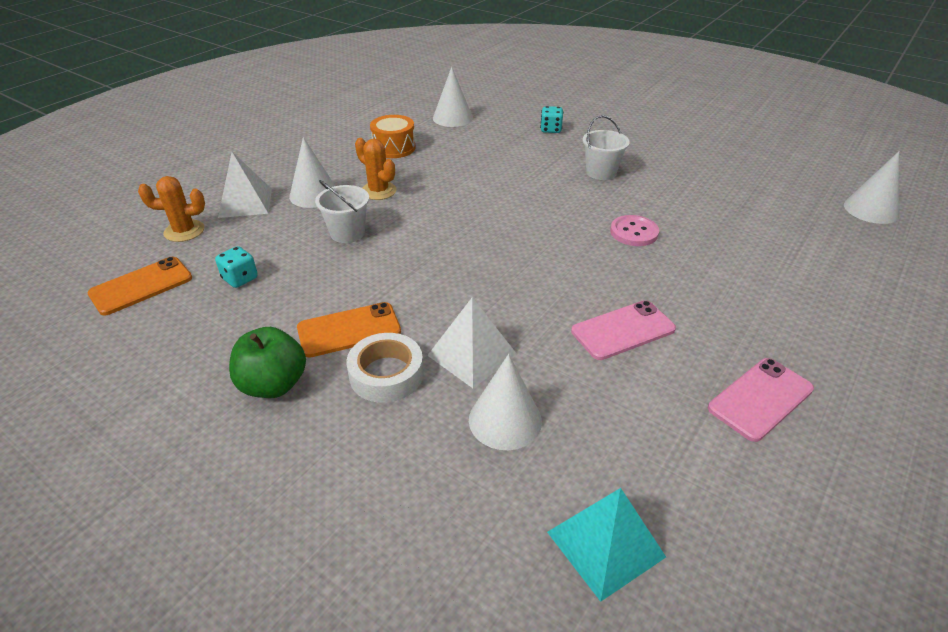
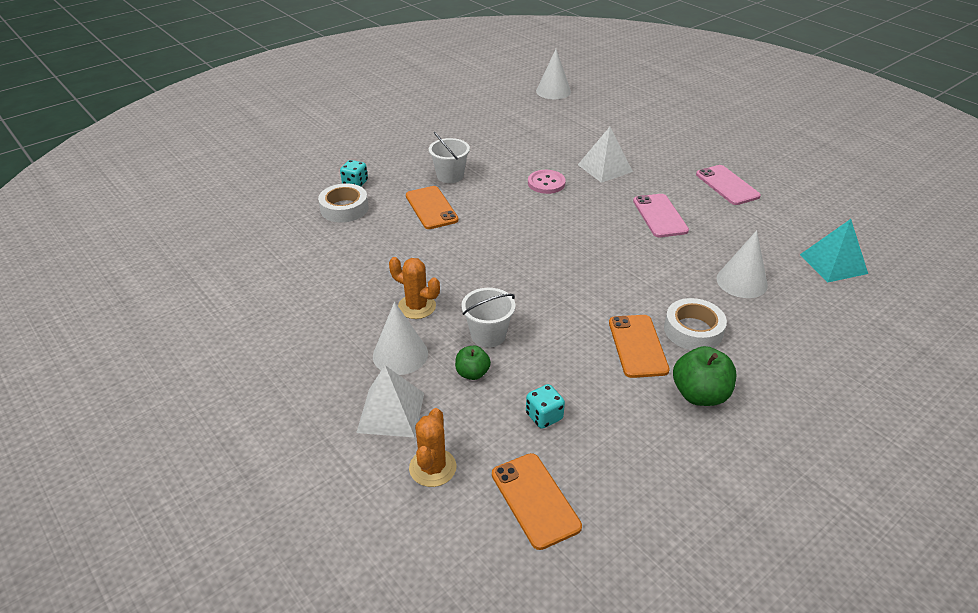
camera: 75 degrees left, 0 degrees up
orange cactus [355,138,397,200] -> orange cactus turned 60 degrees clockwise [389,257,440,319]
orange drum [370,115,416,158] -> none
white pyramid [427,297,517,388] -> white pyramid moved to [578,127,633,183]
white cone [433,67,473,127] -> none
none -> white tape [318,183,369,223]
none -> orange phone [406,186,459,229]
none -> green apple [455,345,491,380]

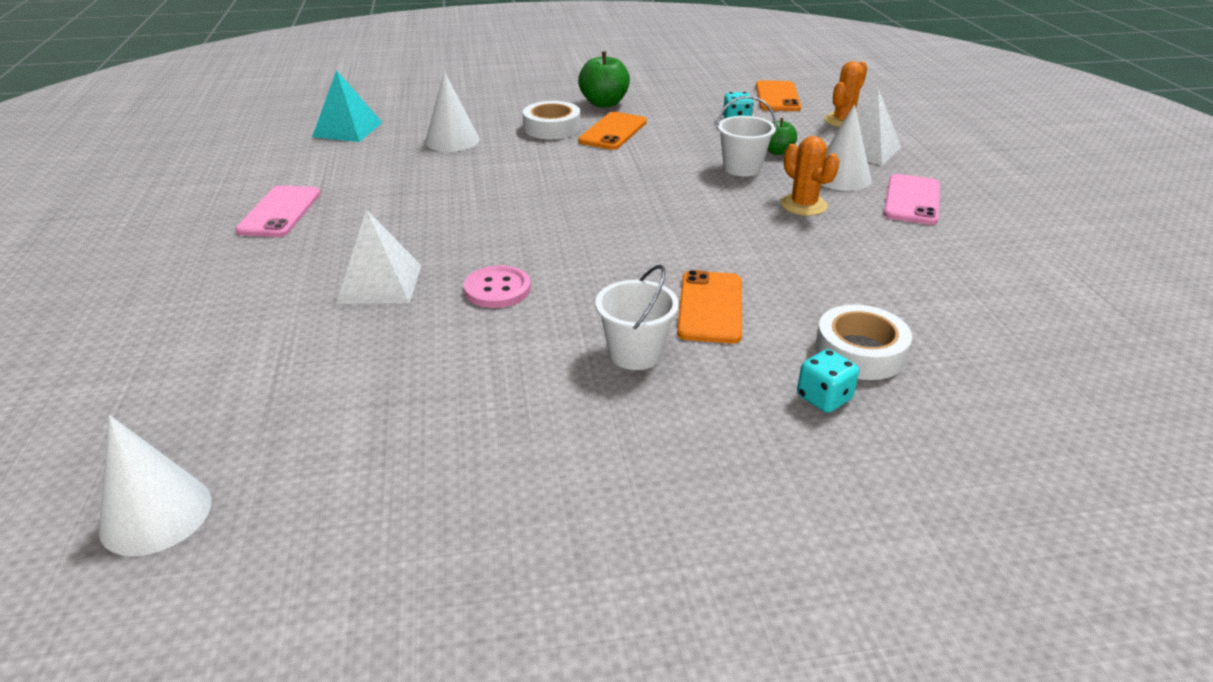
camera: 150 degrees left, 5 degrees down
pink phone [633,194,689,237] -> pink phone moved to [884,174,940,225]

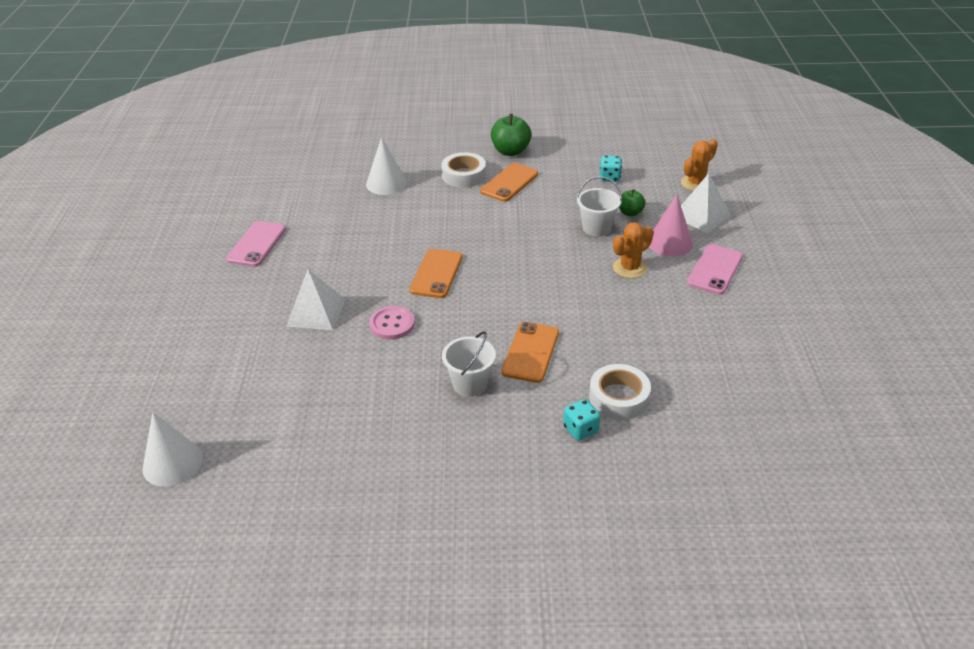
camera: 10 degrees right, 5 degrees up
turquoise pyramid [312,70,383,142] -> none
orange phone [756,80,801,111] -> orange phone moved to [409,249,463,298]
orange cactus [781,136,840,216] -> orange cactus turned 75 degrees clockwise [613,222,653,278]
white cone [821,104,872,191] -> pink cone [649,195,693,257]

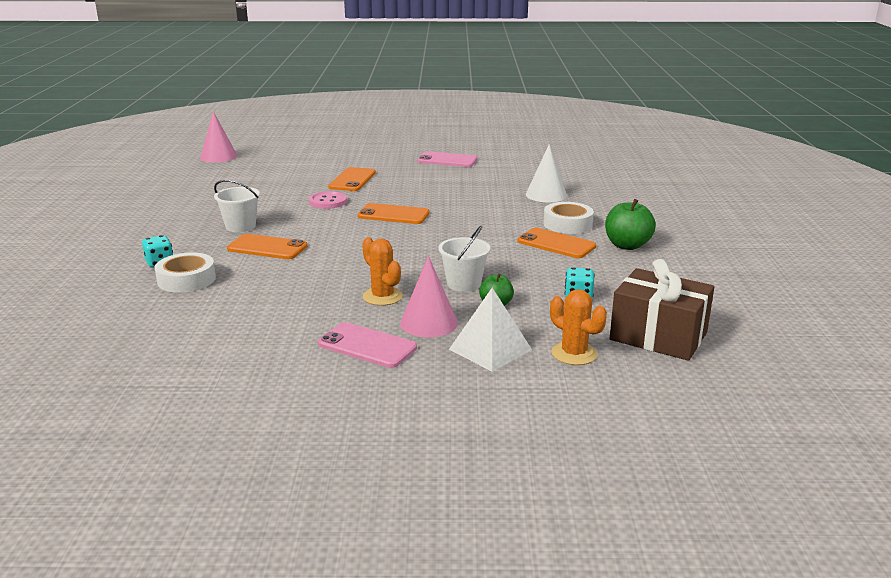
camera: 90 degrees right, 15 degrees down
white cone [142,412,203,487] -> pink cone [200,111,238,163]
white pyramid [286,269,345,330] -> orange phone [328,167,376,191]
none -> brown gift [610,259,714,361]

